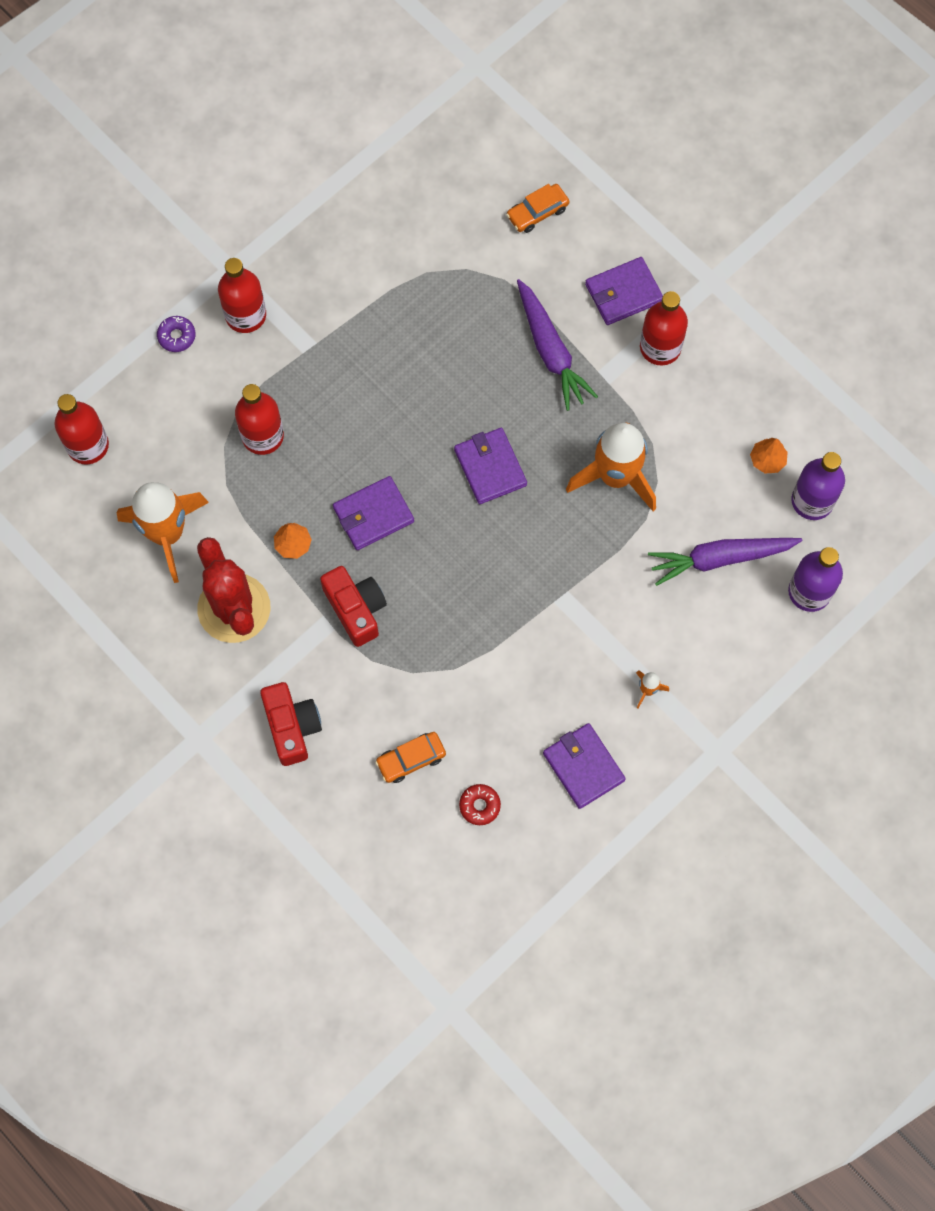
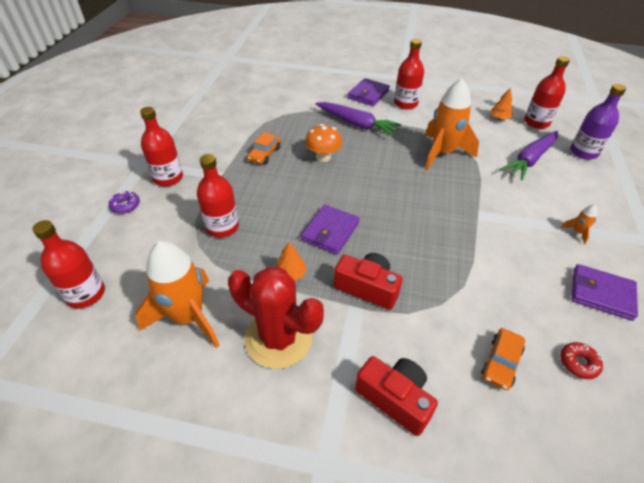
camera: 35 degrees left, 25 degrees down
purple wallet [454,428,527,504] -> none
orange car [506,184,570,233] -> orange car moved to [247,132,281,164]
purple bottle [791,452,845,520] -> red bottle [524,56,570,129]
none -> orange mushroom [305,124,342,162]

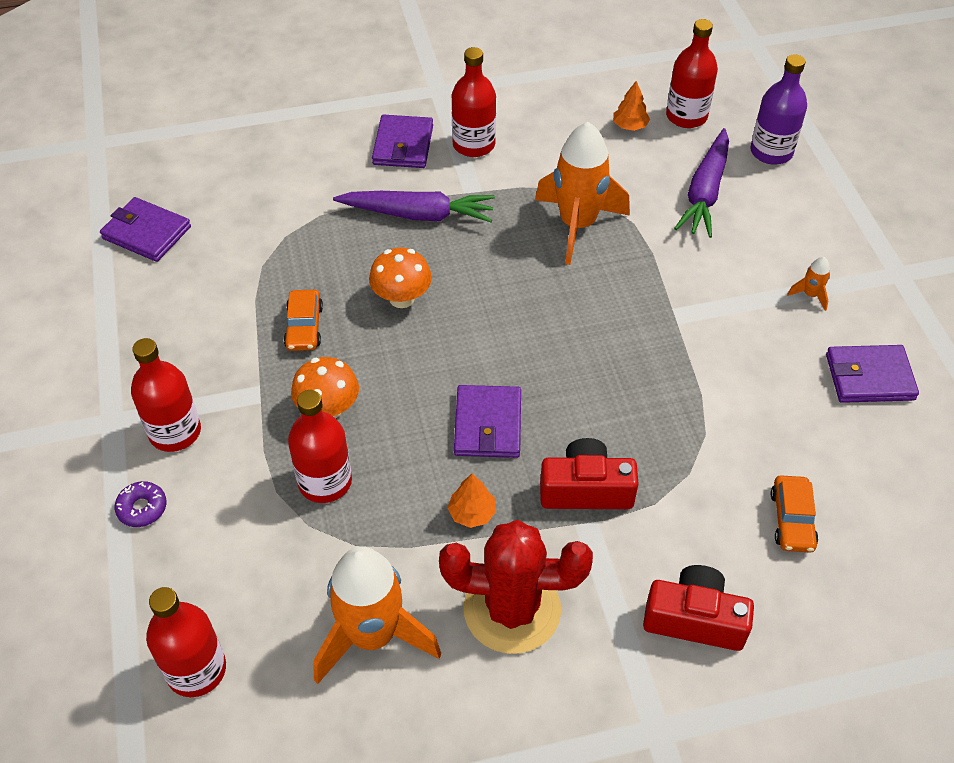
camera: 25 degrees left, 5 degrees up
red donut [560,342,603,379] -> none
none -> purple wallet [100,197,191,262]
none -> orange mushroom [291,357,359,419]

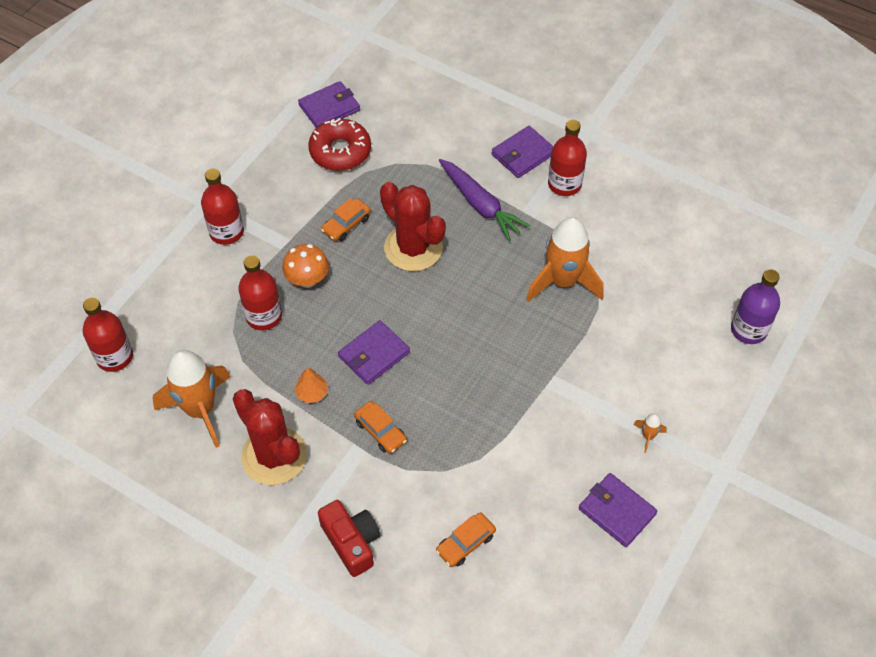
camera: 45 degrees right, 5 degrees up
purple wallet [100,197,191,262] -> purple wallet turned 75 degrees clockwise [298,81,360,128]
purple donut [115,481,167,527] -> none
orange mushroom [369,248,432,308] -> red cactus [380,182,446,271]
red camera [540,438,639,509] -> orange car [354,401,407,454]
orange tree [613,81,650,131] -> none
red bottle [666,19,718,128] -> none
purple carrot [674,128,729,238] -> none
none -> red donut [309,118,371,171]

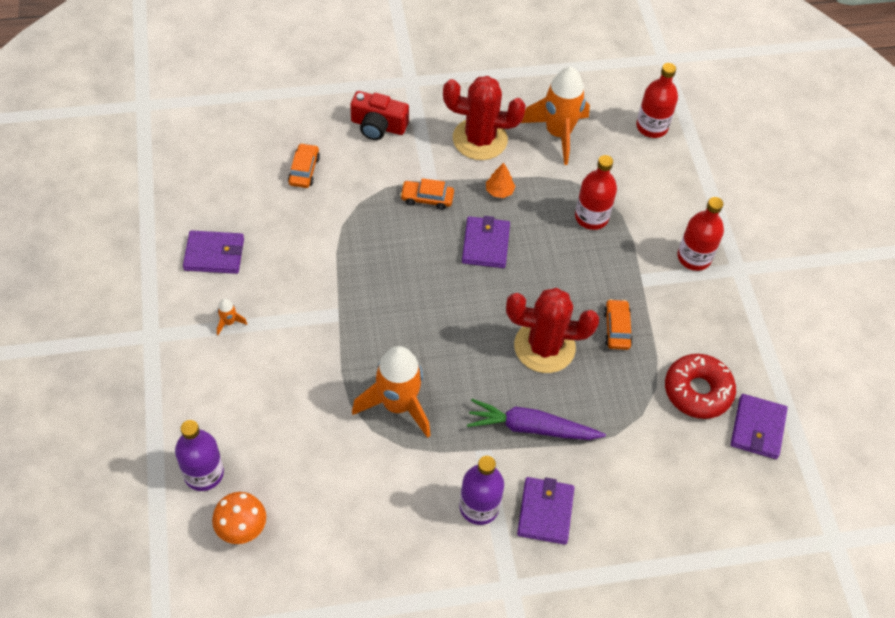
camera: 135 degrees right, 0 degrees up
orange mushroom [282,244,329,288] -> orange mushroom moved to [212,492,266,544]
red bottle [548,120,587,196] -> purple bottle [460,456,504,525]

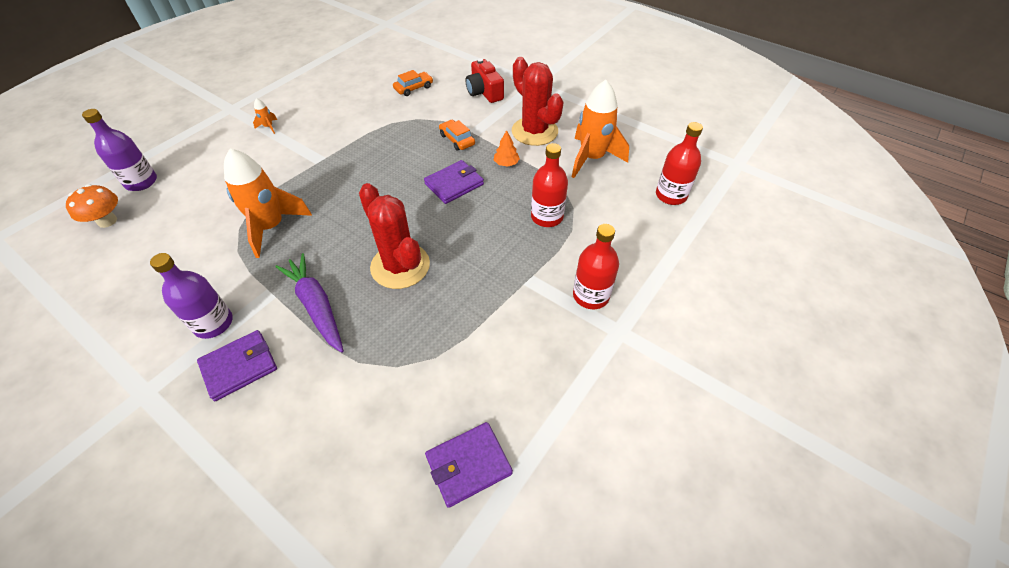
camera: 50 degrees right, 5 degrees down
purple wallet [183,230,244,274] -> none
orange car [604,299,633,350] -> none
red donut [665,354,736,419] -> none

